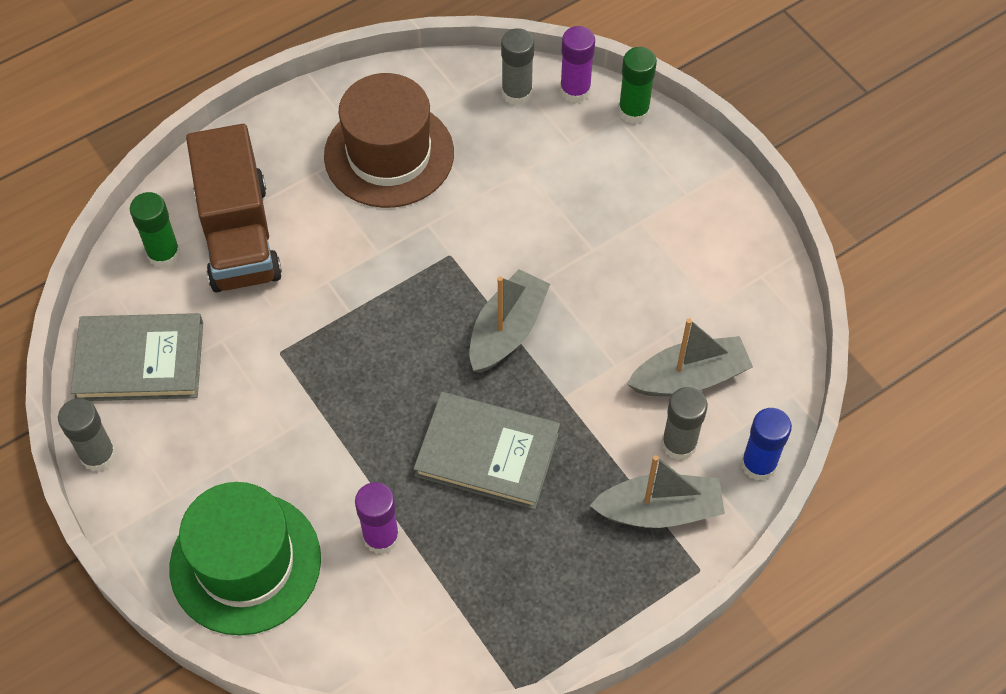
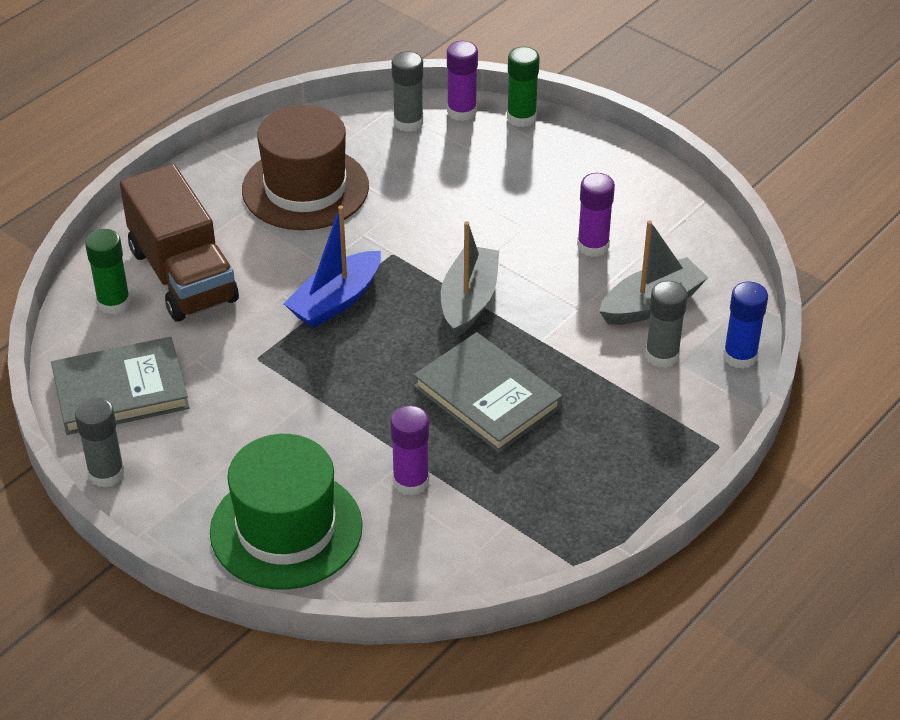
camera: 15 degrees left, 15 degrees down
grey book [414,392,560,510] -> grey book turned 45 degrees clockwise [414,332,562,453]
grey boat [589,455,725,528] -> none
none -> blue boat [284,205,381,328]
none -> purple glue stick [577,173,615,257]

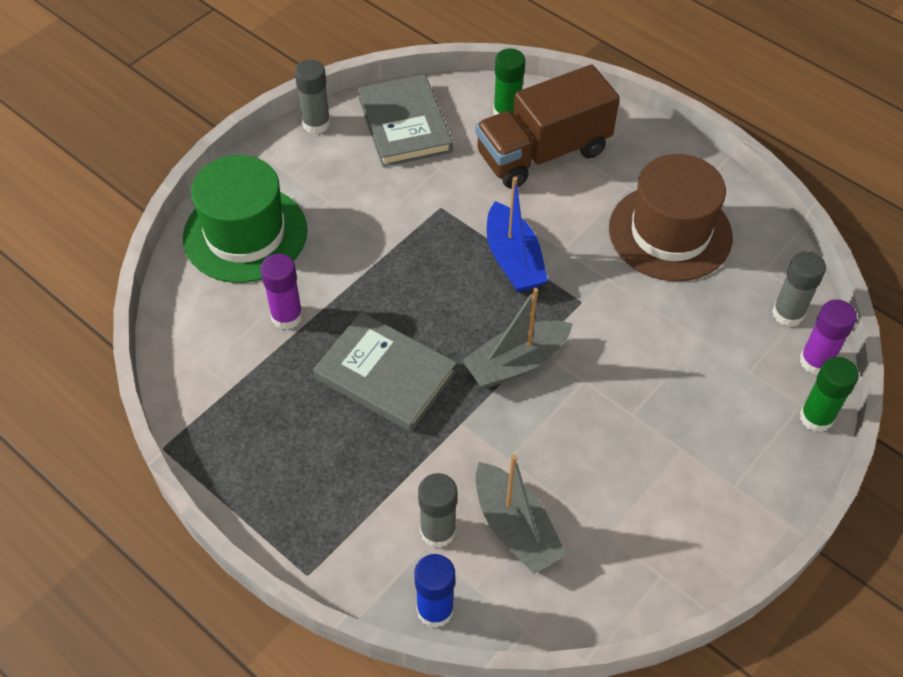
camera: 90 degrees right, 10 degrees up
blue boat [284,205,381,328] -> blue boat turned 150 degrees counterclockwise [487,177,548,292]
grey book [414,332,562,453] -> grey book turned 75 degrees clockwise [313,312,457,432]
grey boat [441,221,499,337] -> grey boat turned 135 degrees clockwise [462,288,573,389]
purple glue stick [577,173,615,257] -> none

